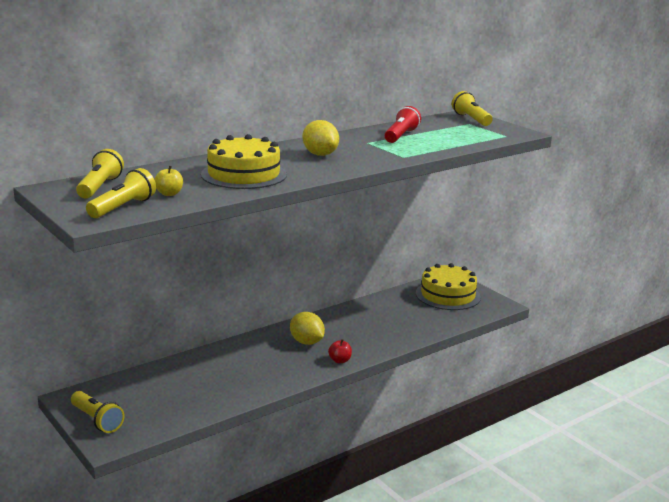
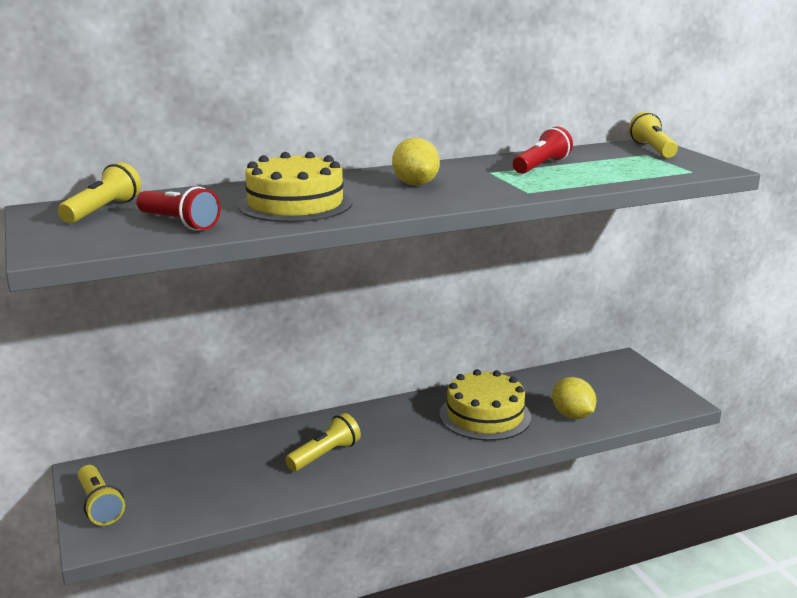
camera: 15 degrees right, 0 degrees up
yellow flashlight [86,168,156,218] -> yellow flashlight moved to [285,413,361,471]
yellow apple [154,166,183,196] -> red flashlight [136,186,221,231]
yellow lemon [290,312,325,345] -> yellow lemon moved to [552,377,596,419]
red apple [328,339,352,363] -> none
yellow cake [416,263,481,310] -> yellow cake moved to [439,369,531,441]

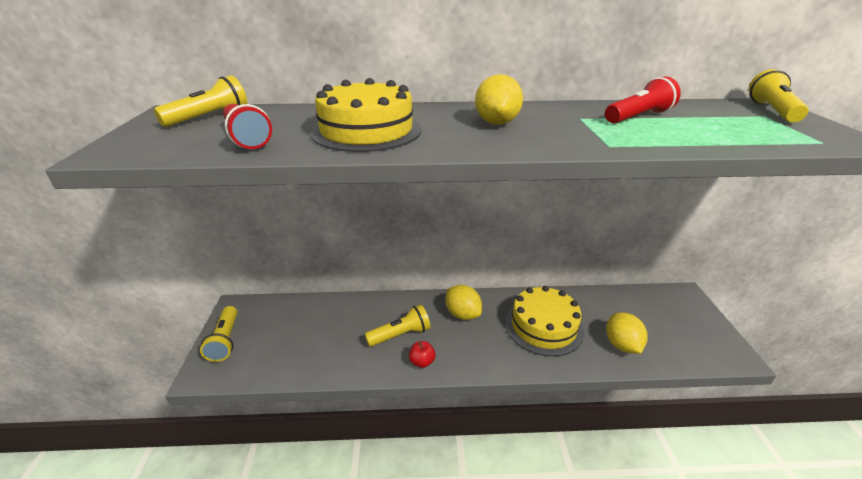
camera: 20 degrees right, 10 degrees up
none -> red apple [409,341,436,368]
none -> yellow lemon [445,285,482,320]

